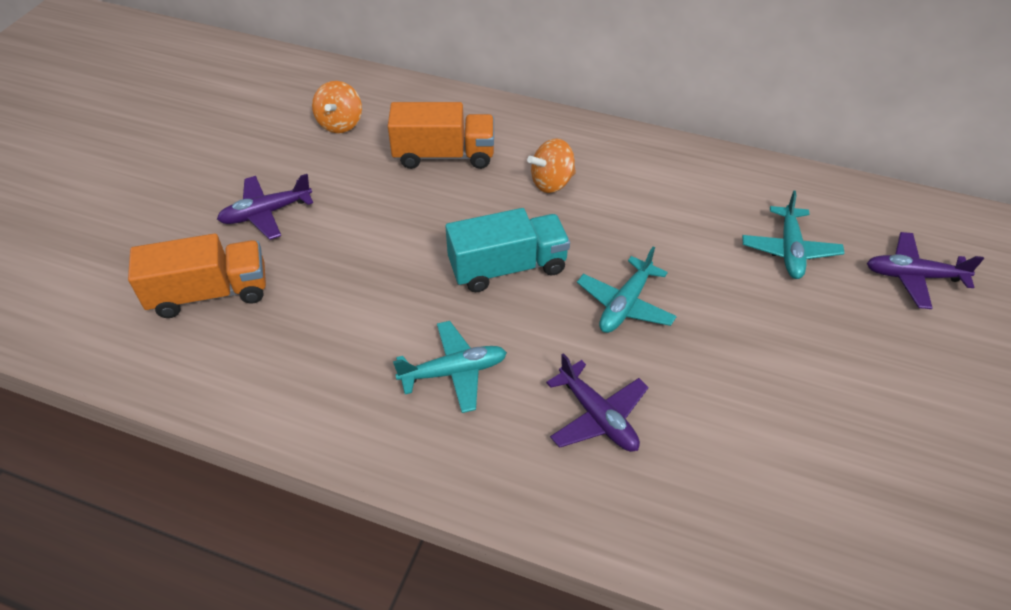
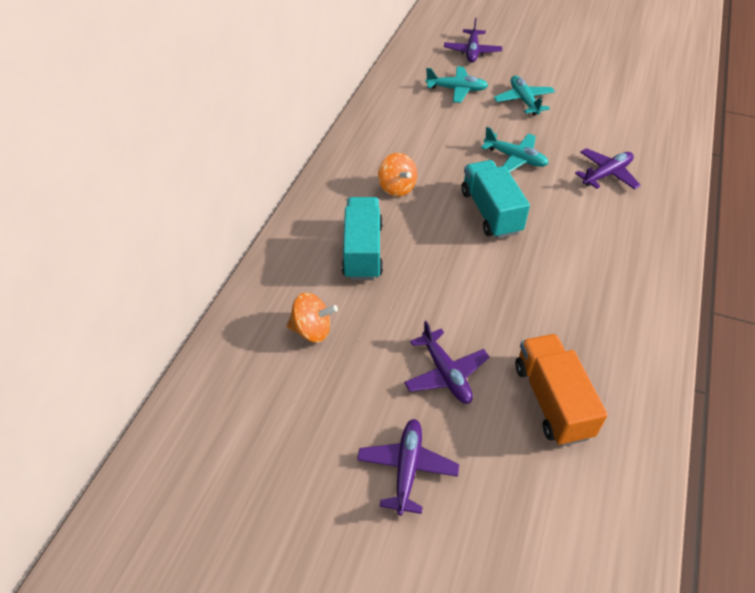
camera: 90 degrees left, 0 degrees up
orange truck [388,102,494,169] -> turquoise truck [342,197,383,280]
turquoise plane [393,321,507,413] -> turquoise plane moved to [494,76,555,116]
none -> purple plane [357,419,459,516]

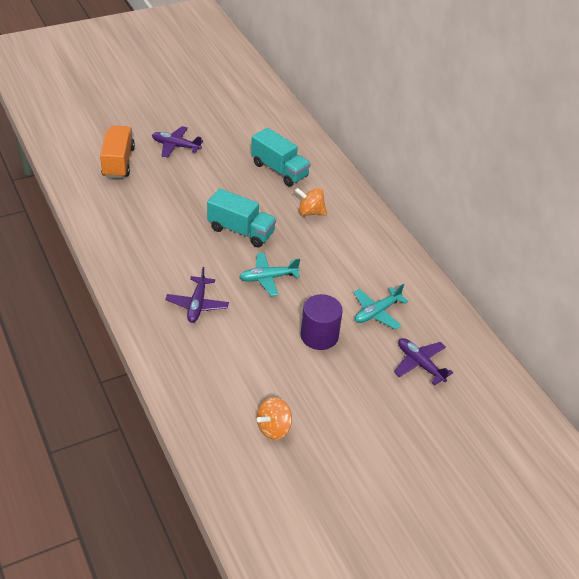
camera: 130 degrees right, 5 degrees down
orange spinning top [287,292,338,342] -> orange spinning top moved to [257,397,292,440]
purple plane [357,419,459,516] -> none
turquoise plane [494,76,555,116] -> purple cylinder [301,294,343,350]
orange truck [515,334,608,446] -> orange truck turned 120 degrees counterclockwise [100,126,135,178]

